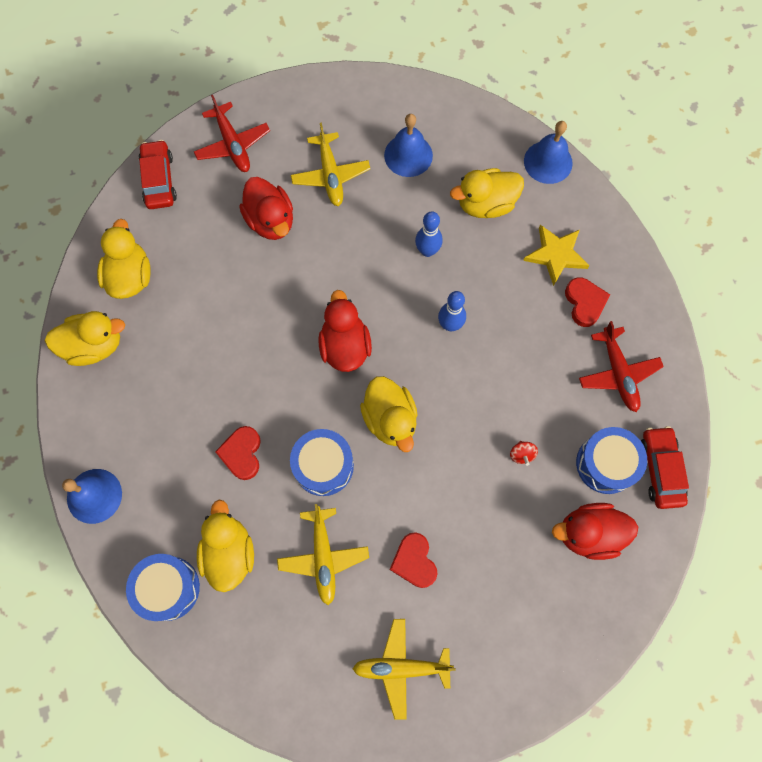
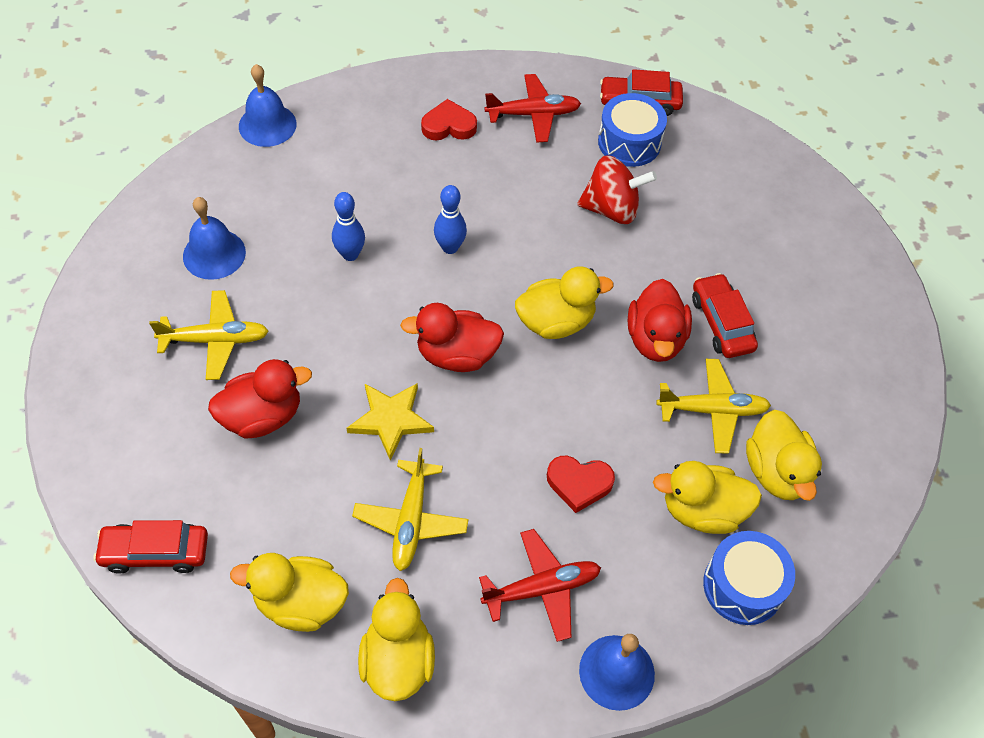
camera: 85 degrees left, 15 degrees down
red plane [194,95,270,172] -> red plane moved to [479,529,601,642]
blue drum [290,429,354,496] -> none
yellow plane [352,619,456,720] -> yellow plane moved to [352,448,468,571]
red heart [390,532,437,588] -> red car [692,273,758,358]
yellow duck [450,168,524,218] -> yellow duck moved to [746,410,822,501]
red spinning top [510,441,538,466] -> red spinning top [577,155,657,224], size x2.30
yellow star [523,225,590,286] -> yellow star moved to [347,383,434,461]
red duck [552,503,638,560] -> red duck moved to [628,279,692,362]

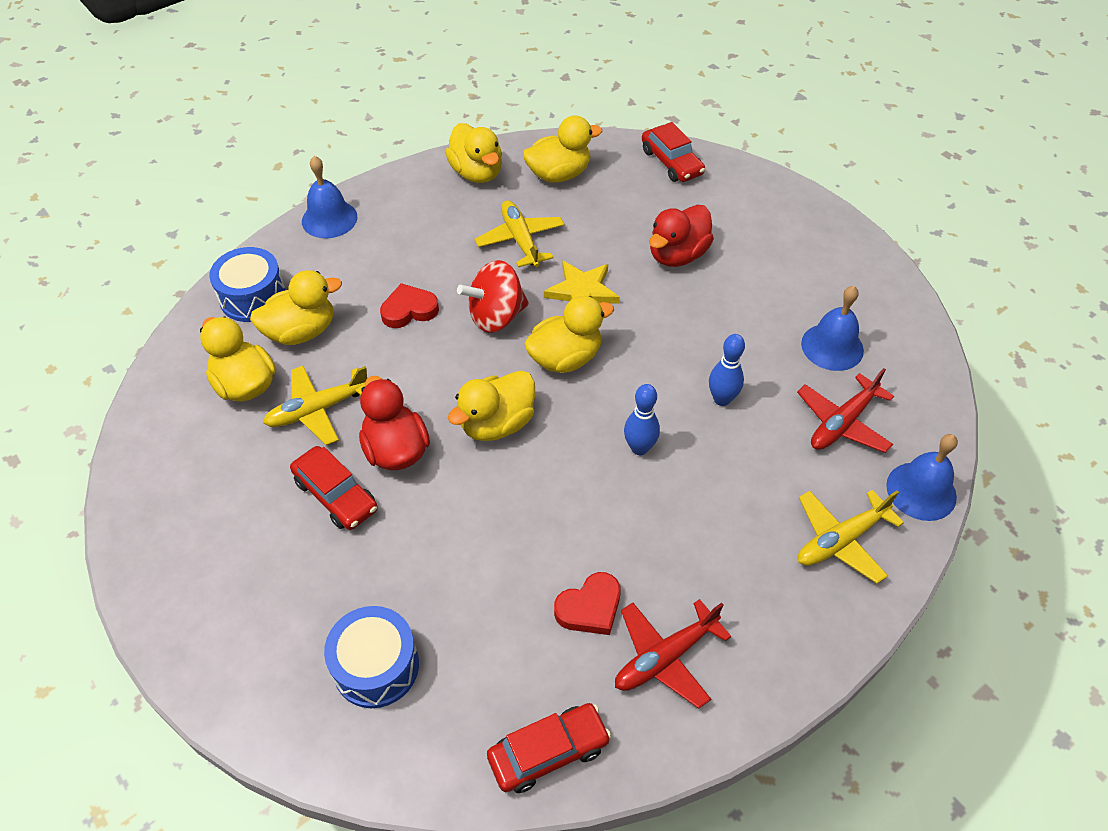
camera: 155 degrees right, 5 degrees down
red car [93,520,208,574] -> red car turned 90 degrees clockwise [642,122,705,182]
yellow plane [149,290,269,380] -> yellow plane moved to [798,490,904,584]
red duck [400,303,504,372] -> yellow duck [524,296,614,373]
red heart [421,99,477,141] -> red heart moved to [554,572,621,635]
red plane [479,529,601,642] -> red plane moved to [797,368,894,453]
red spinning top [577,155,657,224] -> red spinning top moved to [457,260,529,333]
blue drum [598,93,667,167] -> blue drum moved to [324,606,419,708]

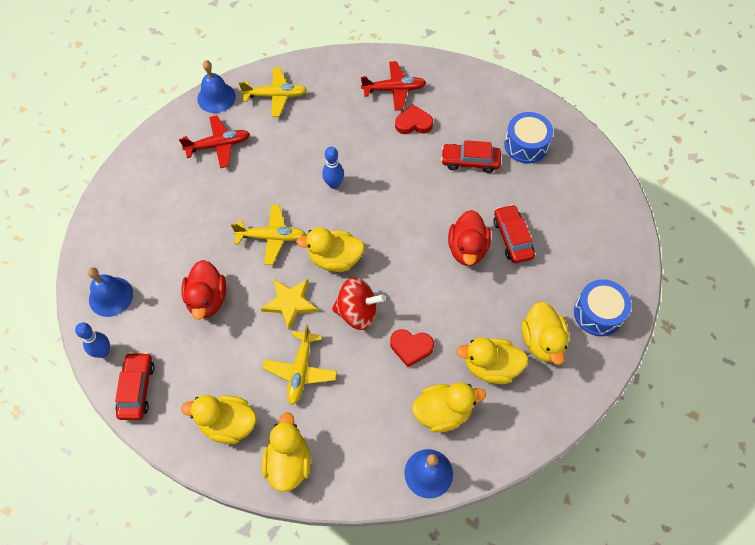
camera: 150 degrees left, 10 degrees up
blue drum [209,247,286,322] -> blue drum moved to [574,279,631,336]
yellow plane [263,366,367,445] -> yellow plane moved to [231,204,306,265]
yellow duck [448,370,535,441] -> yellow duck moved to [412,382,486,433]
red car [487,703,611,793] -> red car moved to [441,140,501,173]
red duck [649,205,714,267] -> red duck turned 105 degrees clockwise [181,260,226,320]
blue bowling pin [709,334,745,406] -> blue bowling pin moved to [75,323,110,358]
blue bell [801,286,864,371] -> blue bell moved to [87,267,133,317]

